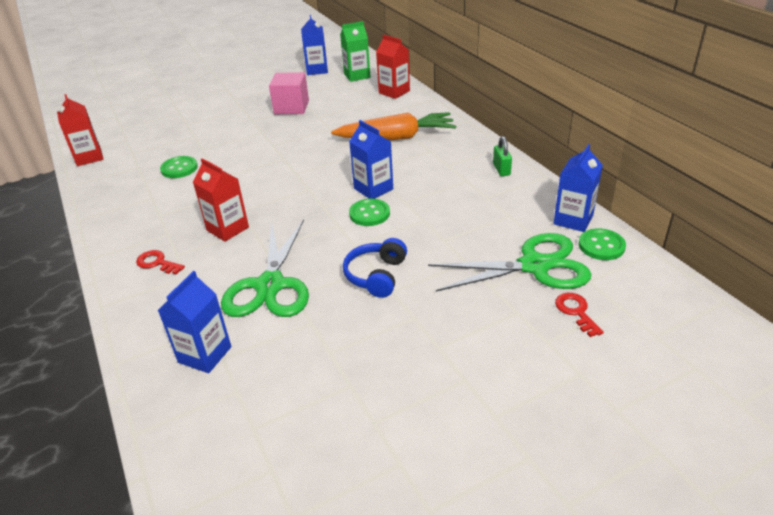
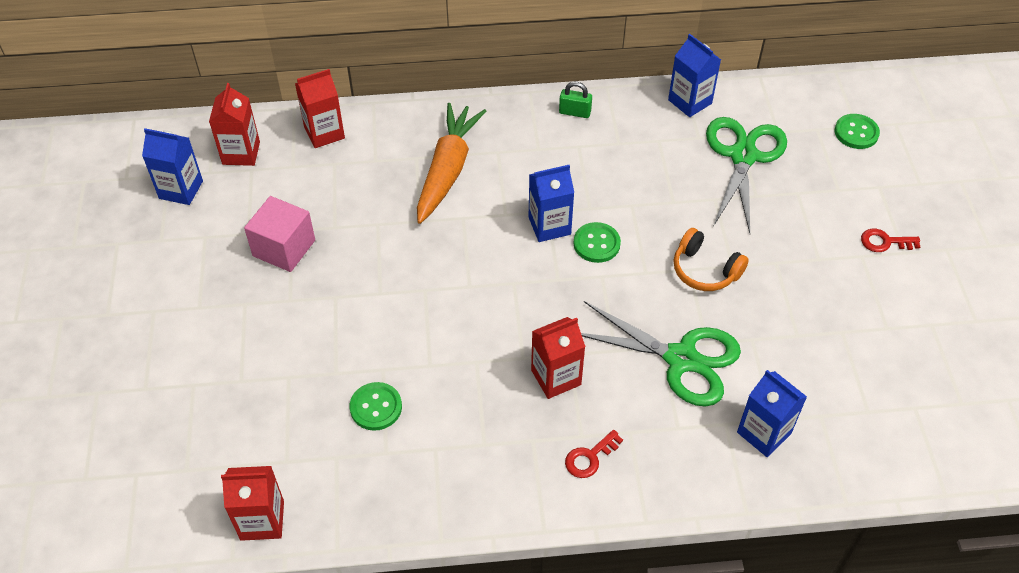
camera: 70 degrees left, 15 degrees up
green carton [340,21,371,82] -> red carton [209,83,260,166]
blue headphones [343,238,407,298] -> orange headphones [674,228,749,291]
red key [555,293,604,337] -> red key moved to [861,229,920,252]
green button [579,228,626,260] -> green button moved to [835,114,880,149]

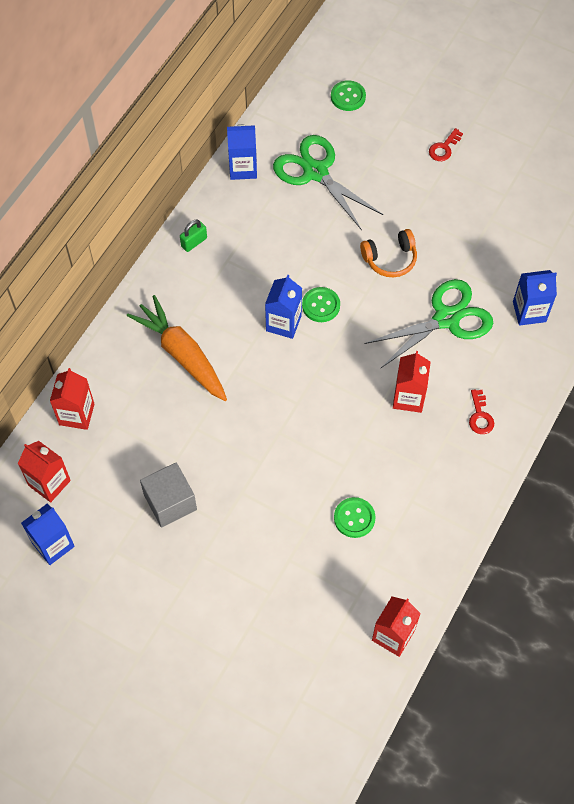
camera: 55 degrees left, 10 degrees up
pink cube [244,196,315,272] -> grey cube [140,462,197,528]

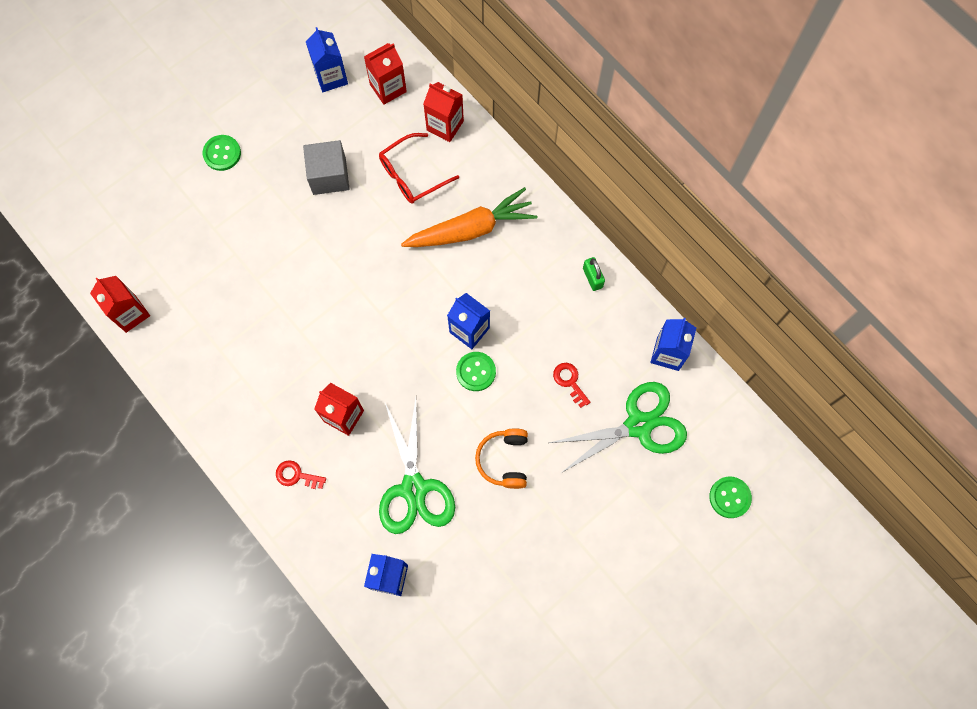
camera: 110 degrees right, 10 degrees up
green button [334,497,375,538] -> green button moved to [202,135,241,171]
red key [429,128,463,161] -> red key moved to [553,363,590,408]
none -> red glasses [379,133,459,204]

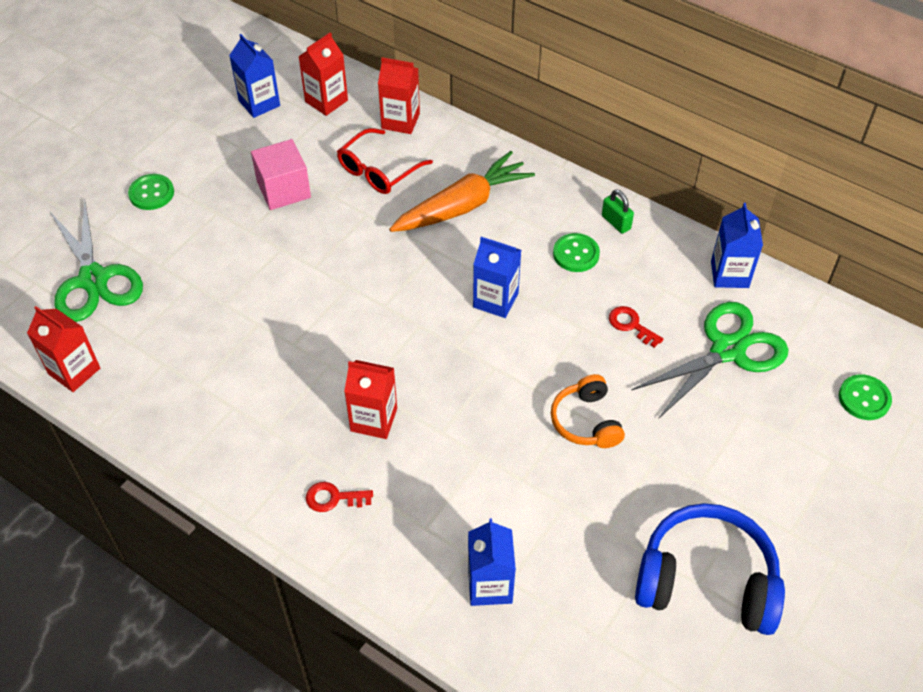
camera: 15 degrees left, 20 degrees down
grey cube [303,140,349,195] -> pink cube [251,139,311,210]
green scissors [379,398,455,534] -> green scissors moved to [50,200,143,322]
green button [456,352,496,391] -> green button moved to [553,233,600,272]
none -> blue headphones [635,503,785,635]

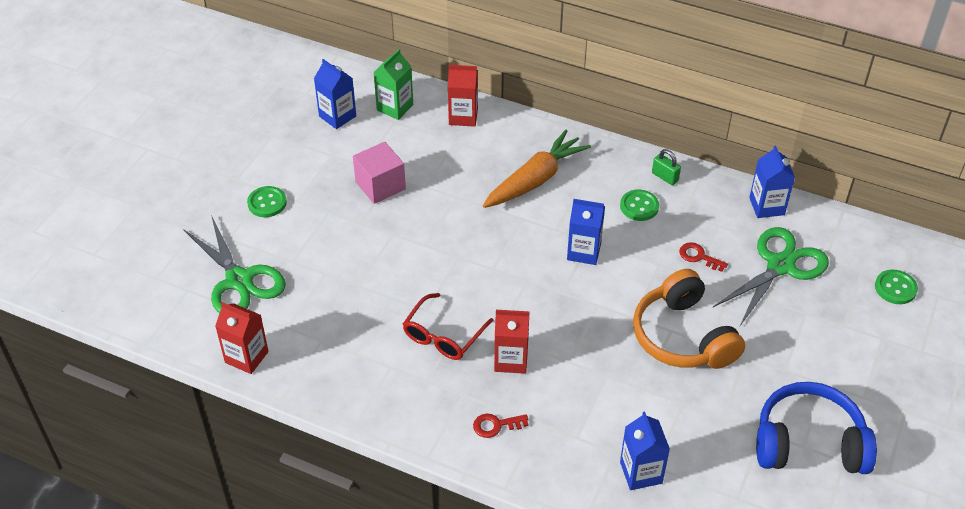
camera: 10 degrees left, 5 degrees down
red carton [298,32,348,116] -> green carton [373,49,413,120]
red glasses [337,128,433,194] -> red glasses moved to [403,293,493,360]
orange headphones [551,374,625,448] -> orange headphones [633,269,745,369], size x1.73

